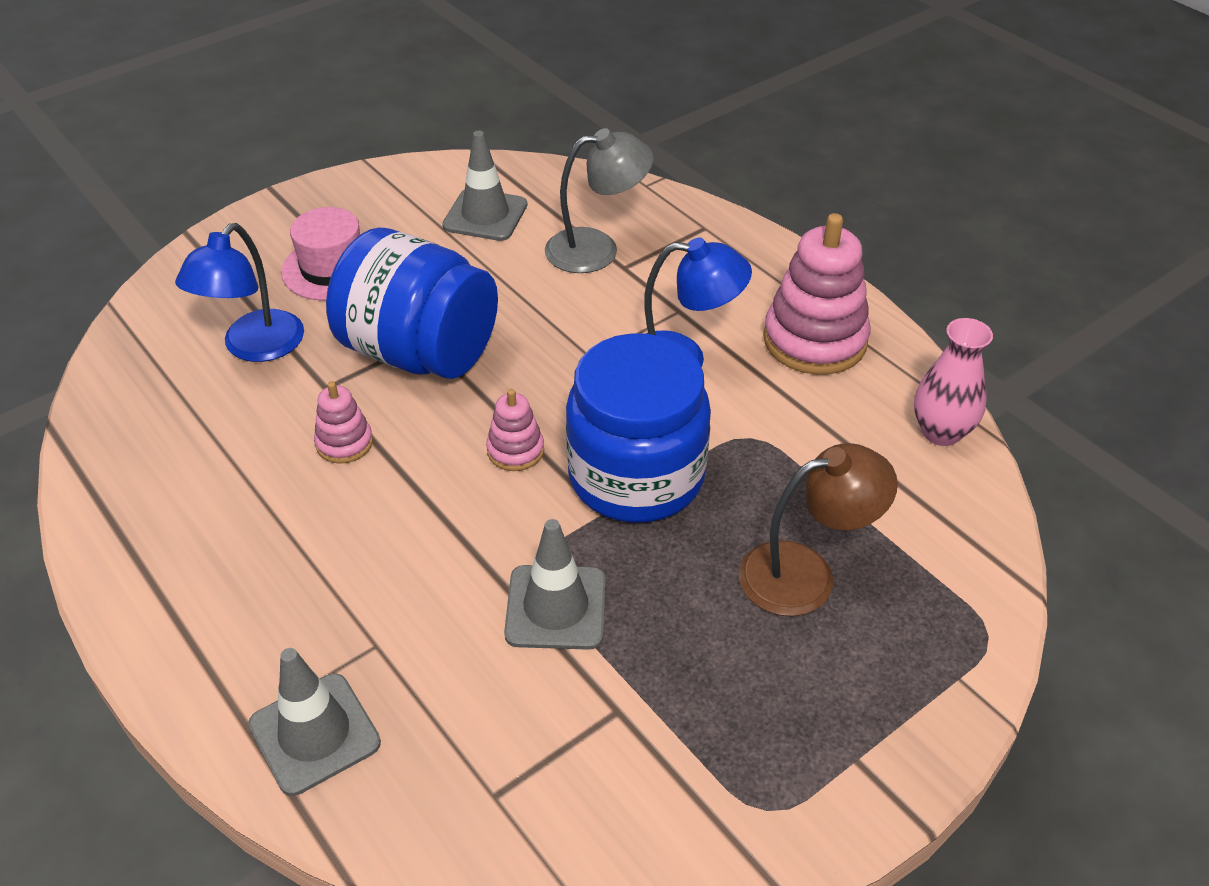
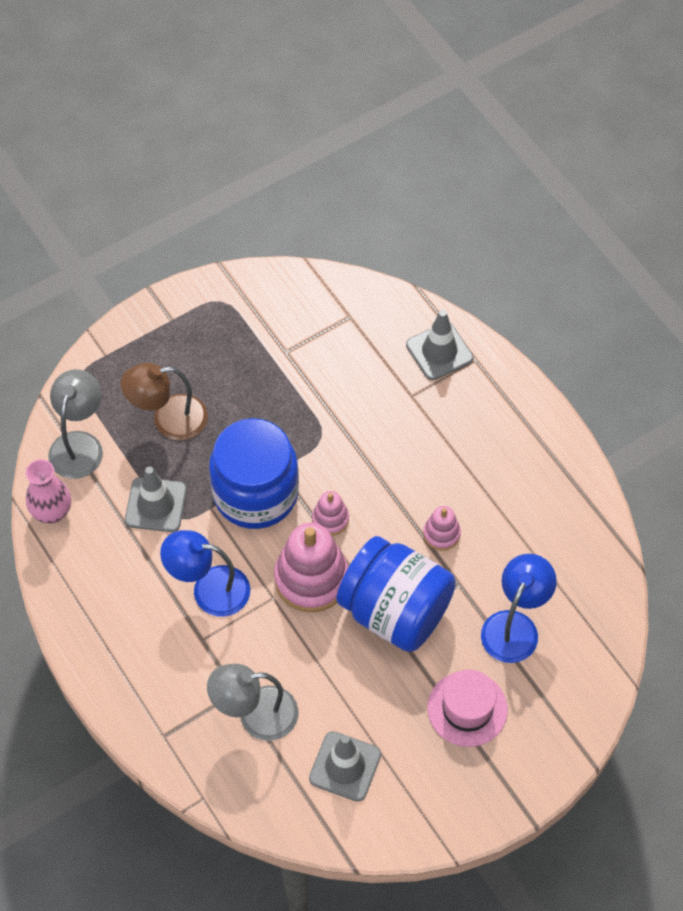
camera: 175 degrees left, 15 degrees up
grey traffic cone [504,519,606,650] -> grey traffic cone moved to [125,467,187,532]
pink stacking toy [763,213,870,375] -> pink stacking toy moved to [274,523,348,612]
none -> grey lamp [48,369,103,479]

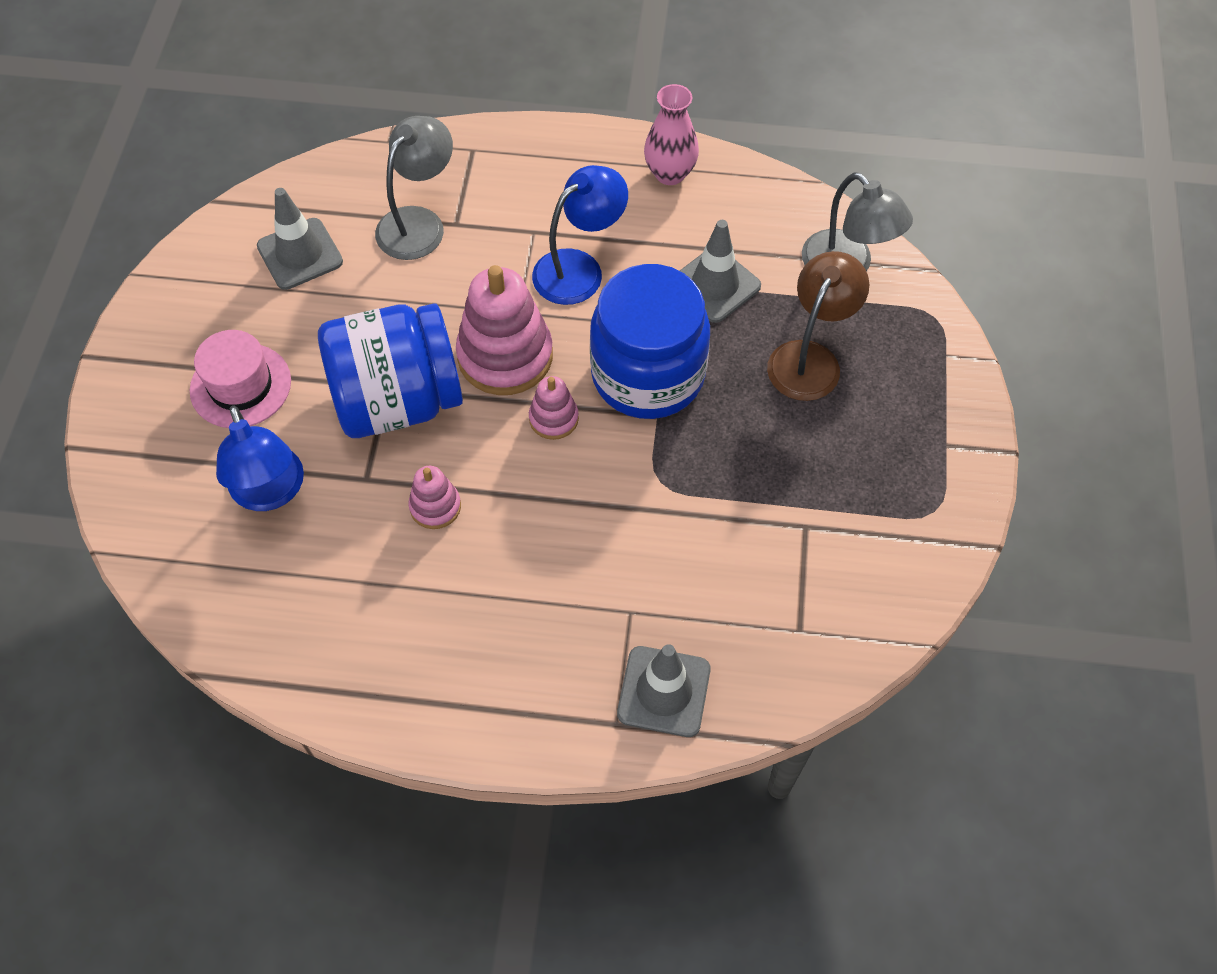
camera: 130 degrees right, 0 degrees up
pink vase [26,459,71,524] -> pink vase moved to [644,84,699,185]

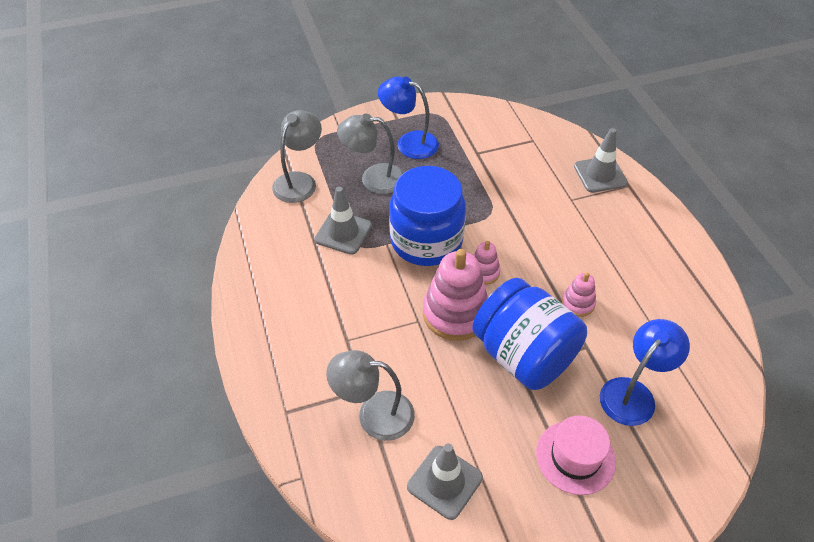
camera: 115 degrees left, 10 degrees down
blue lamp [532,165,628,305] -> blue lamp moved to [378,77,439,159]
pink vase [644,84,699,185] -> none
brown lamp [767,251,869,401] -> grey lamp [337,113,404,194]

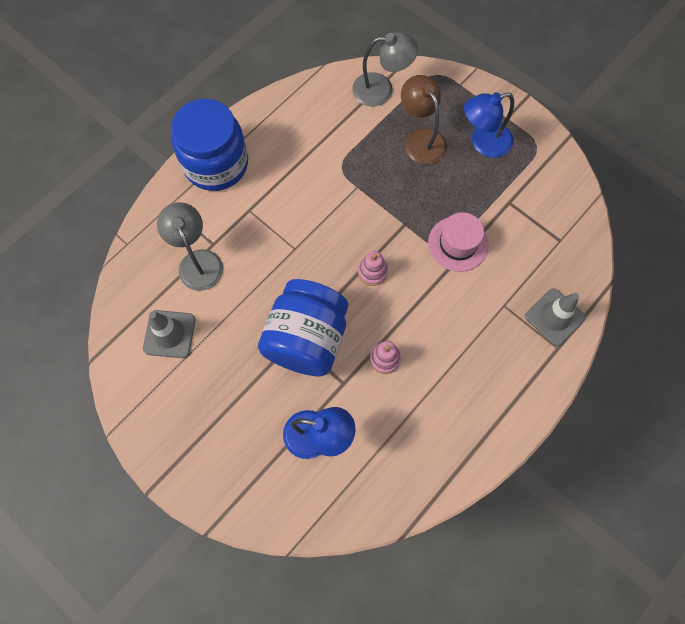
camera: 60 degrees right, 20 degrees up
grey traffic cone [315,187,372,255] -> none
grey lamp [337,113,404,194] -> brown lamp [401,75,447,165]
blue lamp [378,77,439,159] -> blue lamp turned 105 degrees counterclockwise [464,92,514,158]
blue jar [389,166,466,266] -> blue jar moved to [171,99,248,191]
pink stacking toy [423,249,488,341] -> none
pink hat [536,415,616,495] -> pink hat moved to [428,212,489,272]

